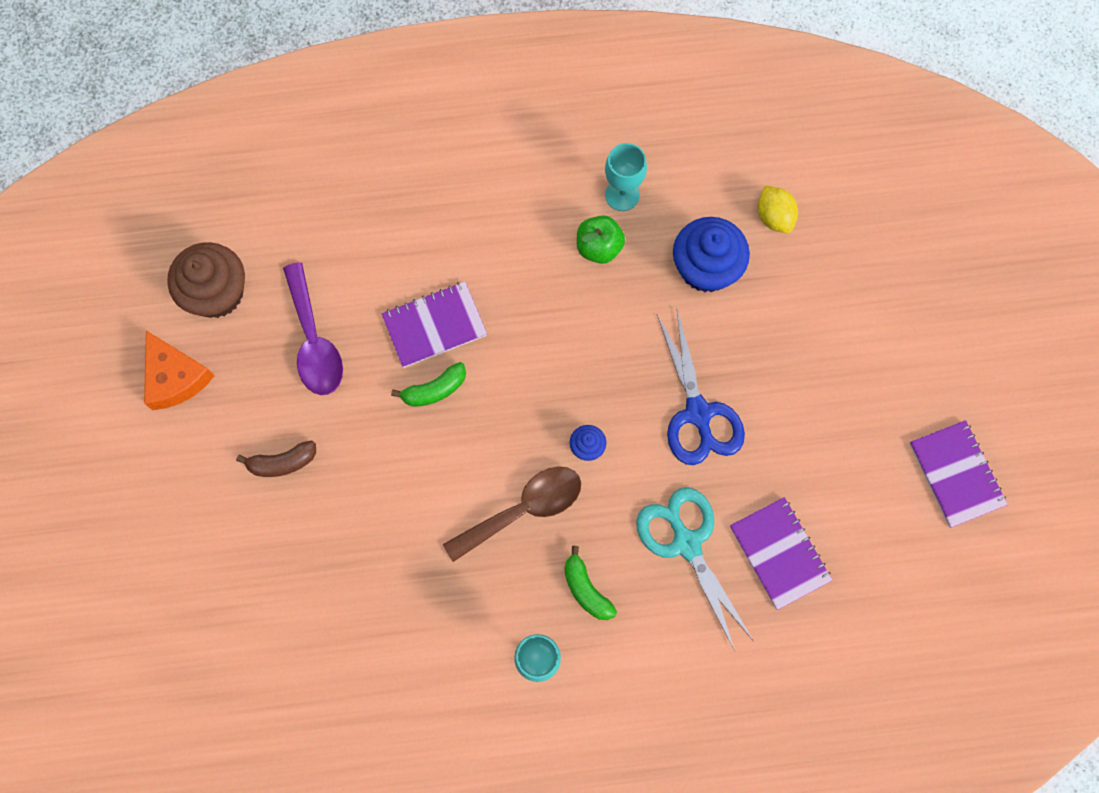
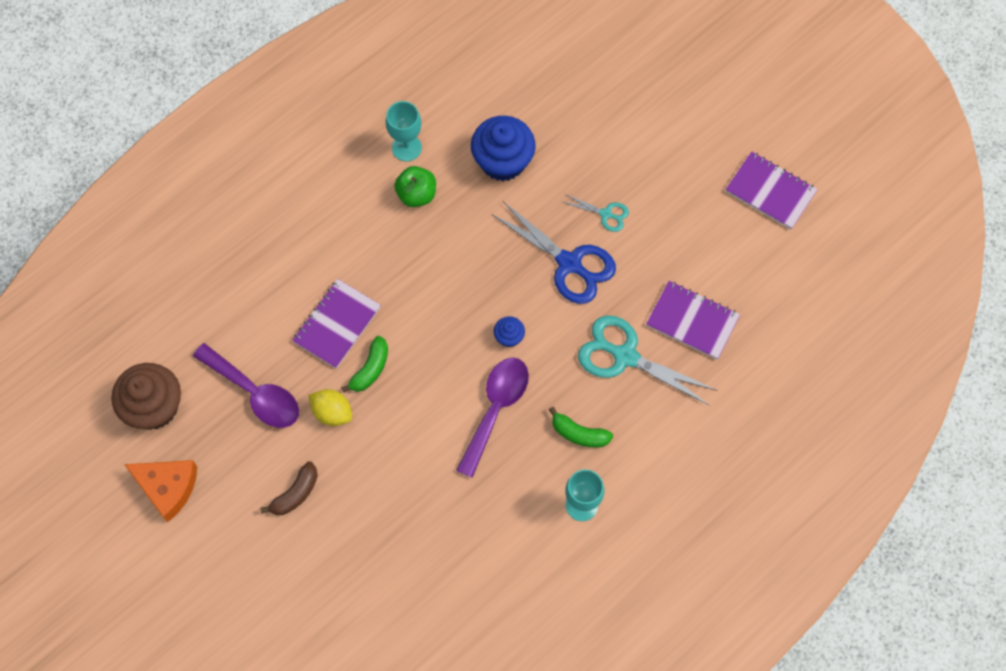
camera: 35 degrees left, 5 degrees down
brown spoon [443,467,581,562] -> purple spoon [456,358,529,478]
yellow lemon [758,185,798,233] -> yellow lemon moved to [309,389,352,426]
none -> turquoise scissors [561,194,629,232]

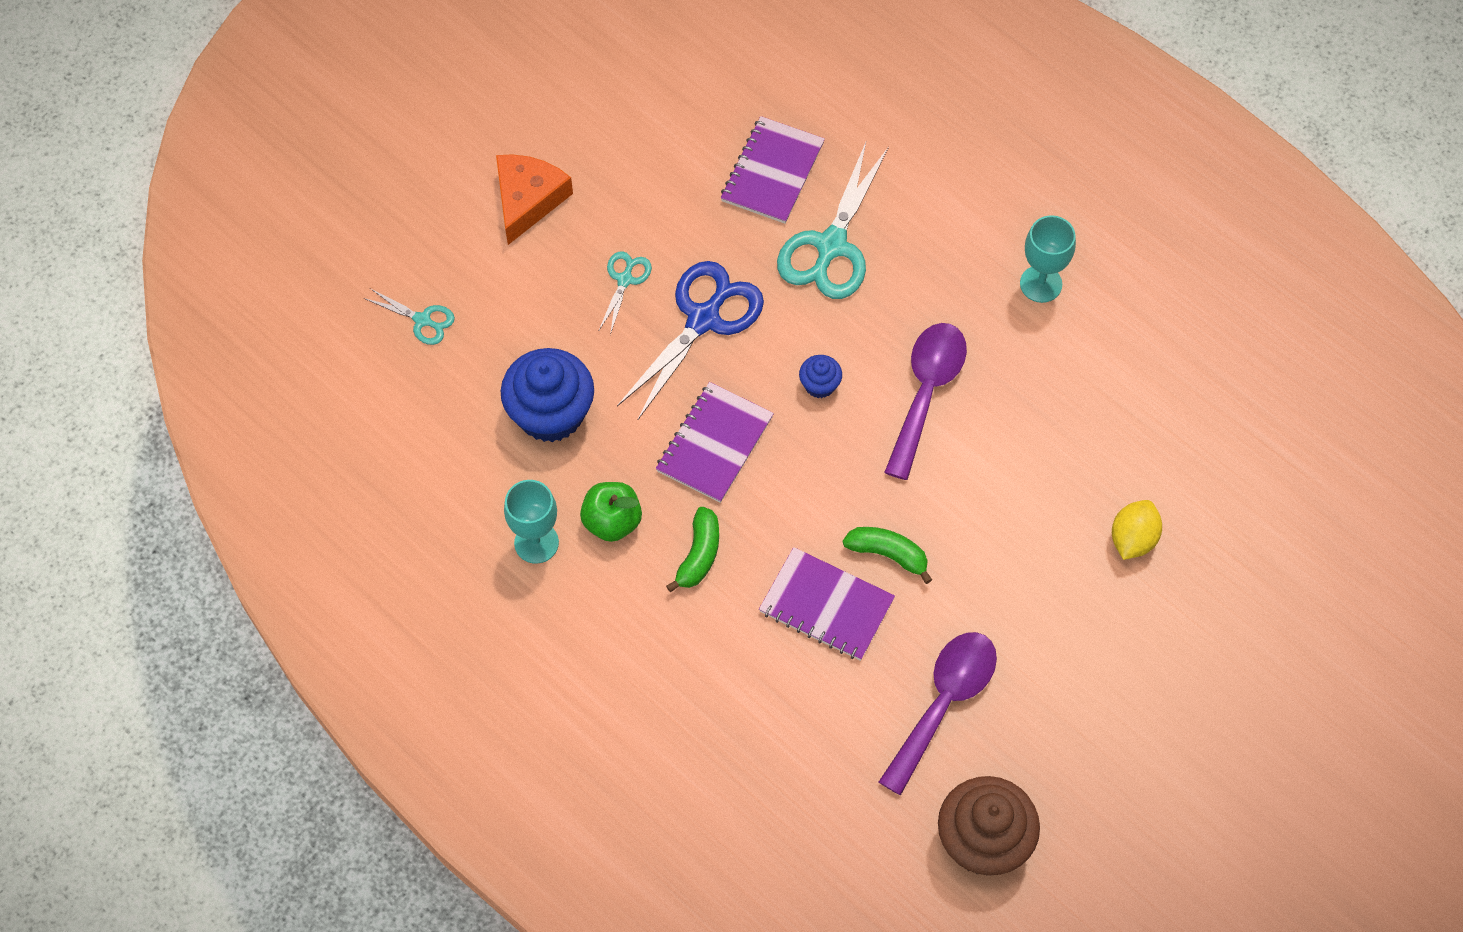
camera: 95 degrees left, 5 degrees down
orange cheese [124,460,197,522] -> orange cheese moved to [496,154,573,245]
brown banana [260,462,318,515] -> none
yellow lemon [309,389,352,426] -> yellow lemon moved to [1112,500,1162,560]
purple spoon [456,358,529,478] -> purple spoon turned 90 degrees clockwise [884,323,967,480]
green banana [549,407,613,447] -> green banana moved to [666,507,719,592]
purple notebook [726,151,818,229] -> purple notebook moved to [656,382,774,503]
none -> turquoise scissors [364,288,455,345]

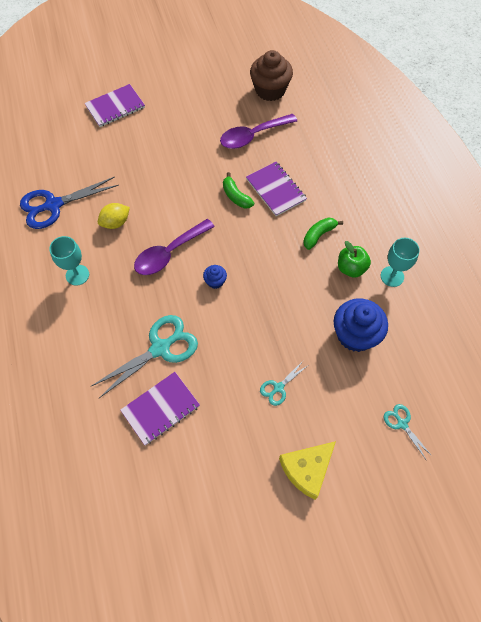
camera: 150 degrees left, 0 degrees up
orange cheese [496,154,573,245] -> yellow cheese [279,441,336,500]
blue scissors [617,261,764,420] -> blue scissors moved to [20,177,119,229]
purple notebook [656,382,774,503] -> purple notebook moved to [84,84,145,127]
yellow lemon [1112,500,1162,560] -> yellow lemon moved to [98,203,130,229]

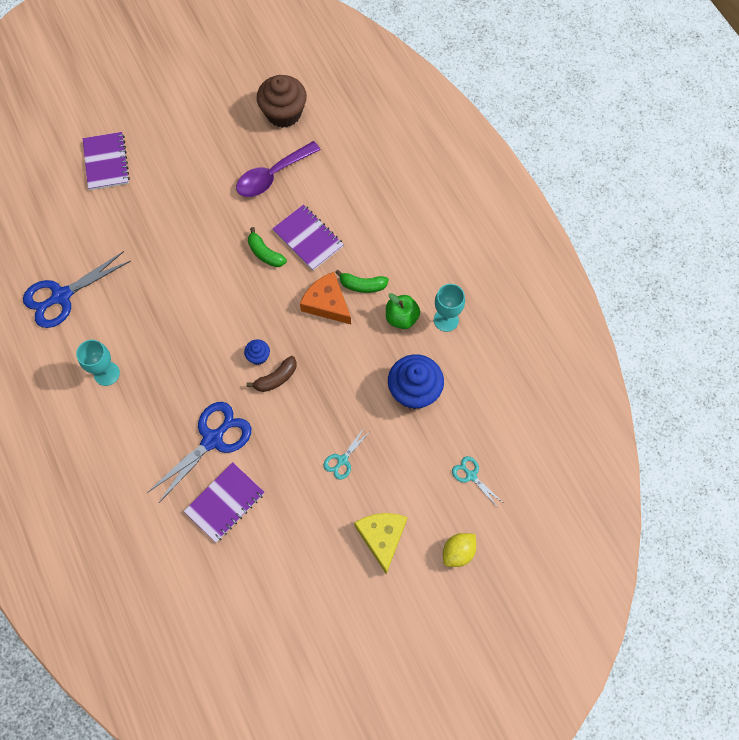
camera: 10 degrees left, 5 degrees up
purple notebook [84,84,145,127] -> purple notebook turned 60 degrees counterclockwise [83,132,130,190]
turquoise scissors [92,315,198,398] -> blue scissors [148,402,251,503]
yellow lemon [98,203,130,229] -> yellow lemon moved to [443,533,476,567]
purple spoon [134,219,215,275] -> none
yellow cheese [279,441,336,500] -> yellow cheese turned 135 degrees clockwise [354,513,407,574]
green banana [303,218,343,250] -> green banana turned 120 degrees counterclockwise [335,270,389,293]
none -> brown banana [246,356,297,392]
none -> orange cheese [300,272,351,324]

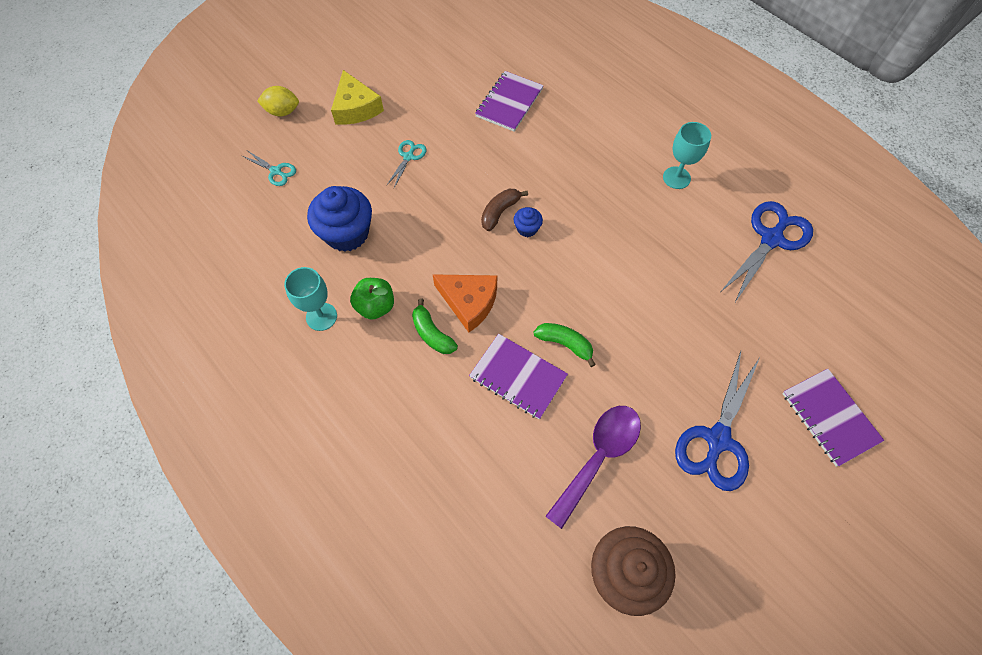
camera: 165 degrees right, 5 degrees down
blue scissors [148,402,251,503] -> blue scissors moved to [675,351,759,491]
green banana [335,270,389,293] -> green banana turned 120 degrees counterclockwise [412,298,458,354]
yellow lemon [443,533,476,567] -> yellow lemon turned 60 degrees clockwise [257,86,299,117]

